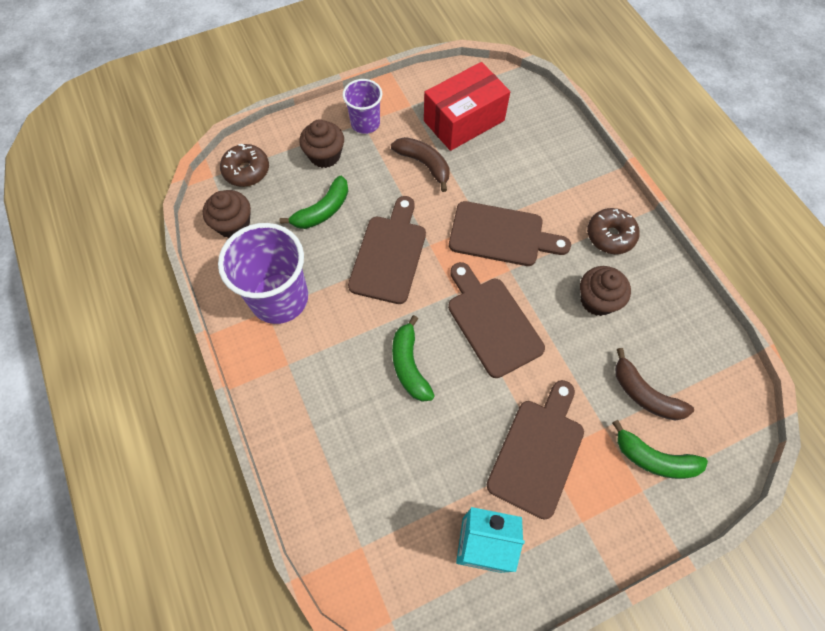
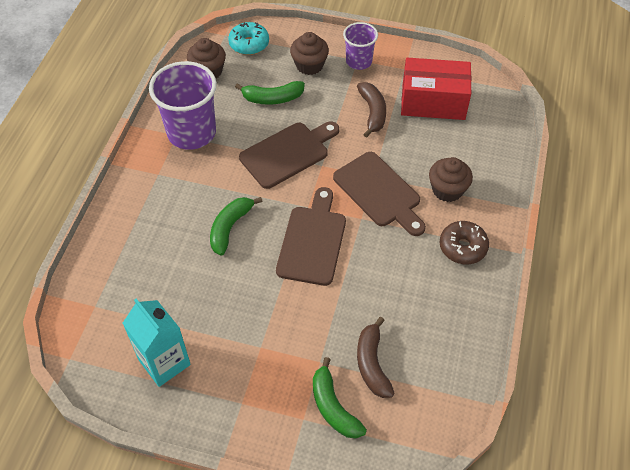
camera: 40 degrees right, 10 degrees down
brown donut [220,144,269,187] -> turquoise donut [228,22,269,55]
brown cutting board [487,380,584,519] -> none
brown cupcake [580,266,631,316] -> brown cupcake moved to [429,157,473,202]

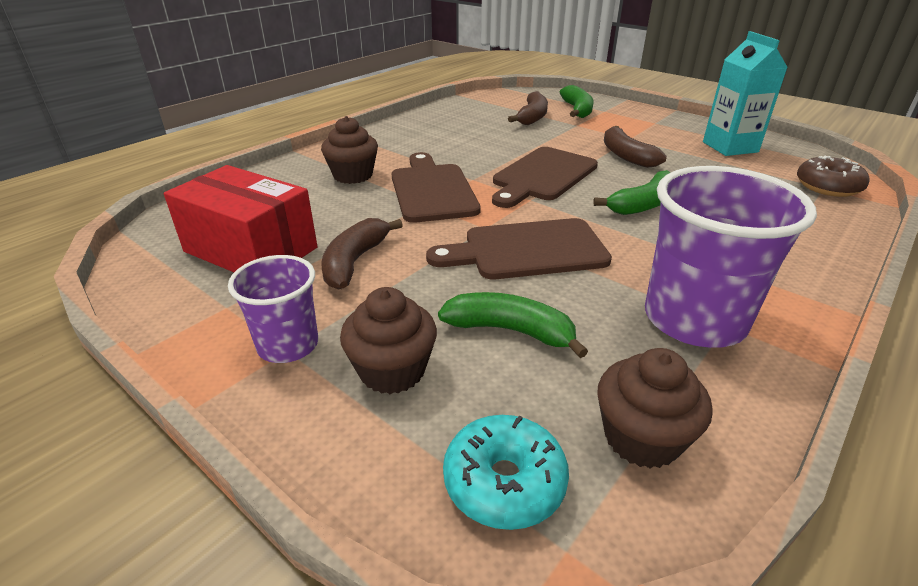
camera: 155 degrees left, 20 degrees down
brown donut [440,221,489,264] -> brown donut moved to [797,156,869,197]
none -> brown banana [604,126,667,168]

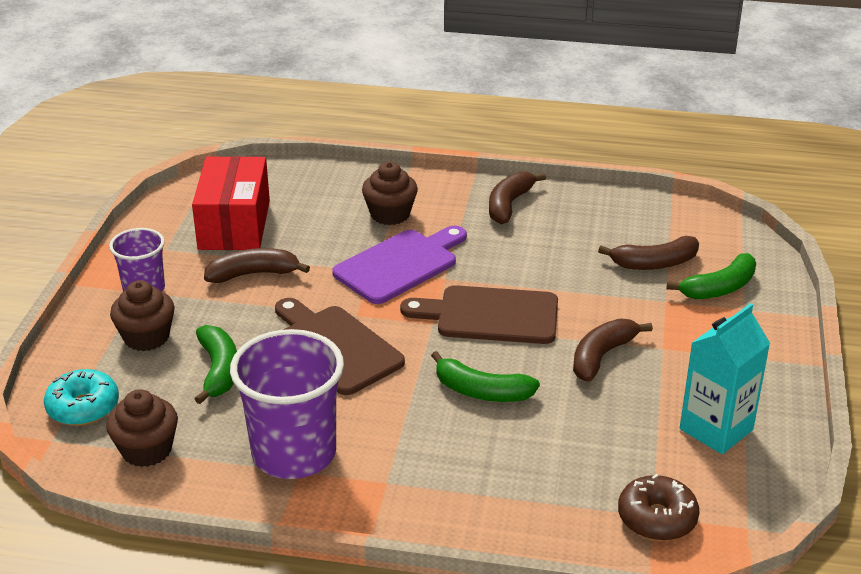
camera: 60 degrees right, 0 degrees up
brown cutting board [392,152,481,223] -> purple cutting board [332,226,467,304]
none -> brown banana [489,171,546,224]

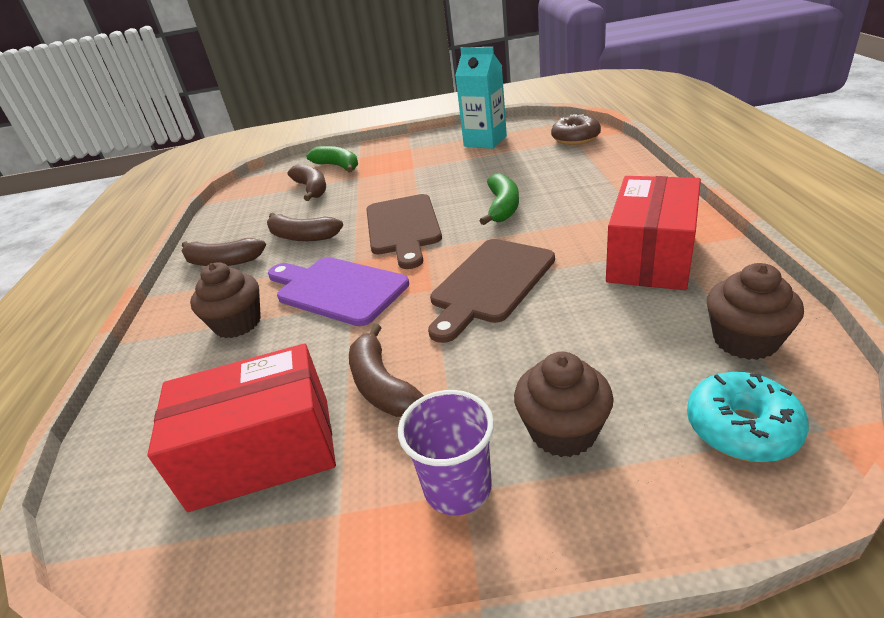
camera: 100 degrees left, 0 degrees up
green banana [195,325,237,404] -> none
purple cup [230,329,344,479] -> red box [606,176,701,290]
brown banana [573,319,653,382] -> brown banana moved to [267,213,343,241]

